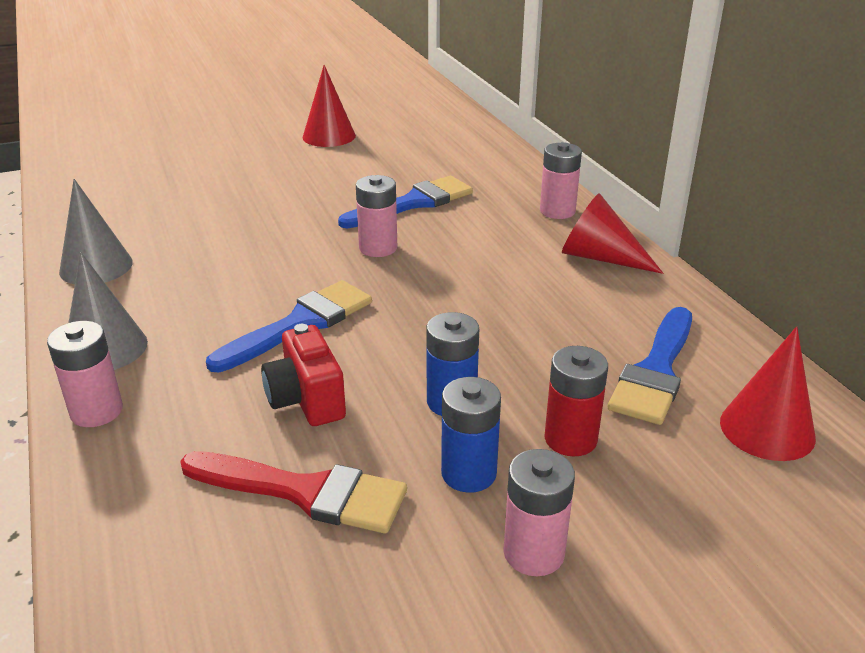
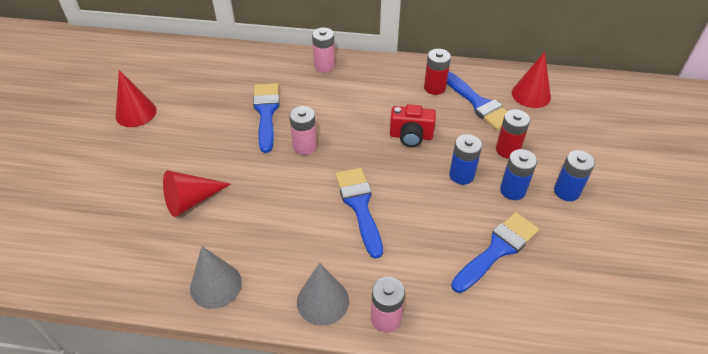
camera: 60 degrees left, 15 degrees up
red brush [180,451,407,534] -> blue brush [451,212,539,293]
red camera [261,324,346,426] -> red camera moved to [390,104,436,147]
pink battery [503,449,575,576] -> blue battery [554,150,595,201]
red cone [562,193,663,274] -> red cone moved to [163,170,231,217]
none -> red battery [424,49,451,95]

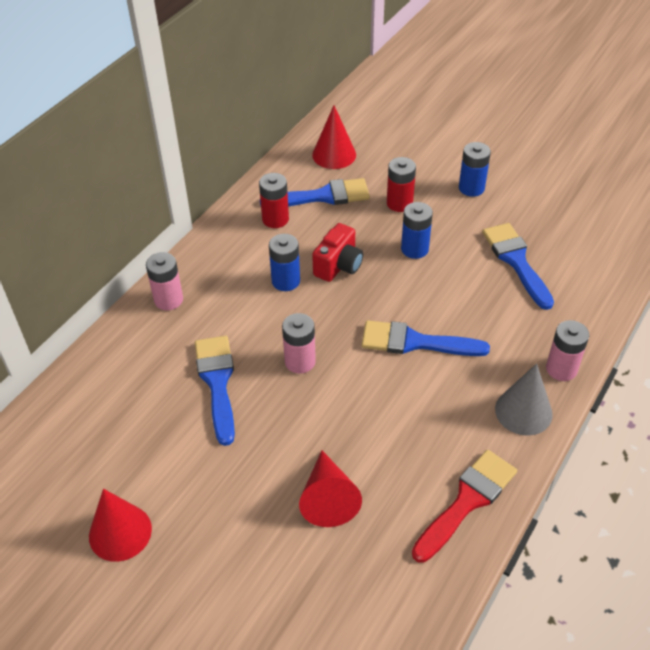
camera: 65 degrees left, 0 degrees up
grey cone [190,246,242,309] -> red brush [412,450,517,563]
blue brush [253,83,280,153] -> blue brush turned 60 degrees clockwise [195,336,235,446]
blue battery [500,149,537,200] -> blue battery moved to [269,234,300,291]

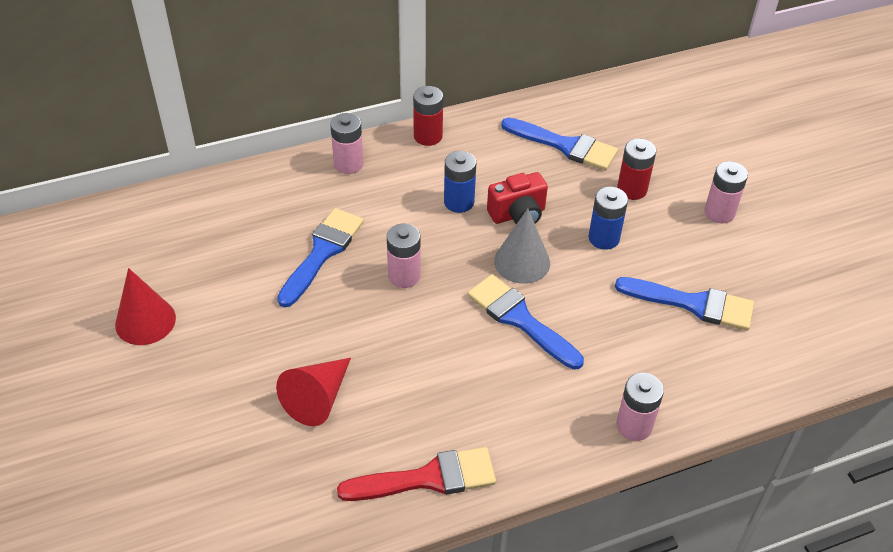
camera: 35 degrees right, 0 degrees up
red battery [259,173,289,228] -> red battery moved to [413,86,443,146]
red cone [312,105,356,169] -> none
blue battery [459,142,491,196] -> pink battery [705,161,748,223]
blue brush [482,223,554,310] -> blue brush turned 90 degrees clockwise [615,277,754,330]
grey cone [495,363,553,436] -> grey cone moved to [494,209,550,284]

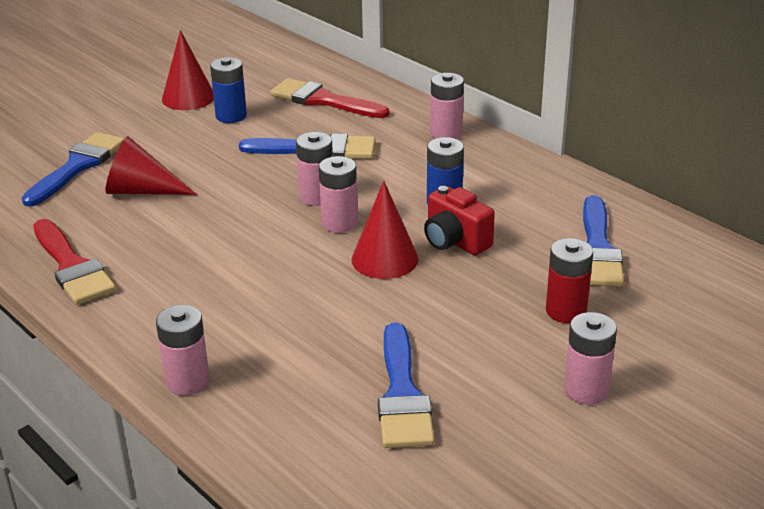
camera: 70 degrees right, 15 degrees down
red battery [413,86,443,146] -> none
blue brush [467,274,584,370] -> blue brush moved to [21,132,125,207]
grey cone [494,209,550,284] -> red cone [352,181,419,279]
blue battery [588,187,628,250] -> blue battery moved to [210,57,247,123]
none -> red brush [270,78,389,118]
none -> pink battery [319,156,358,233]

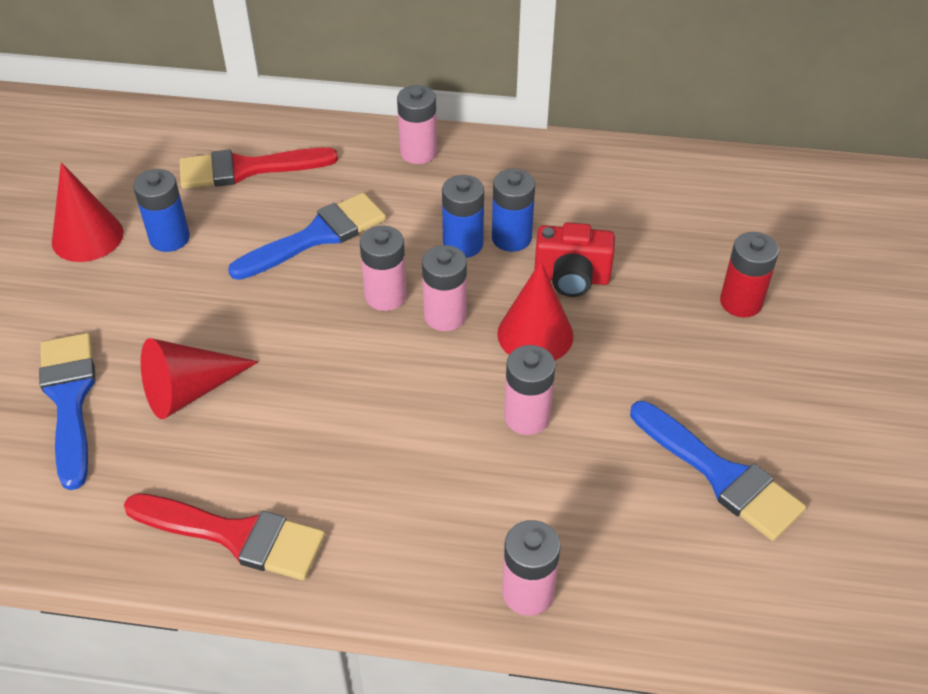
camera: 40 degrees left, 15 degrees up
pink battery [564,312,617,405] -> pink battery moved to [504,345,555,435]
blue brush [583,195,624,287] -> none
none -> blue battery [442,175,484,258]

